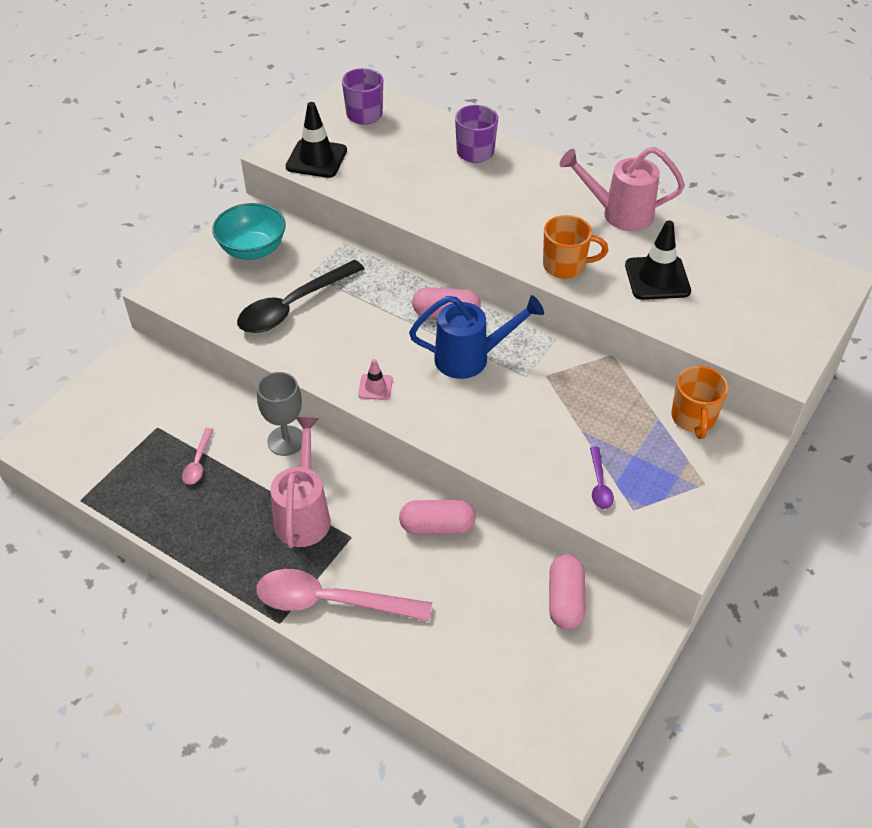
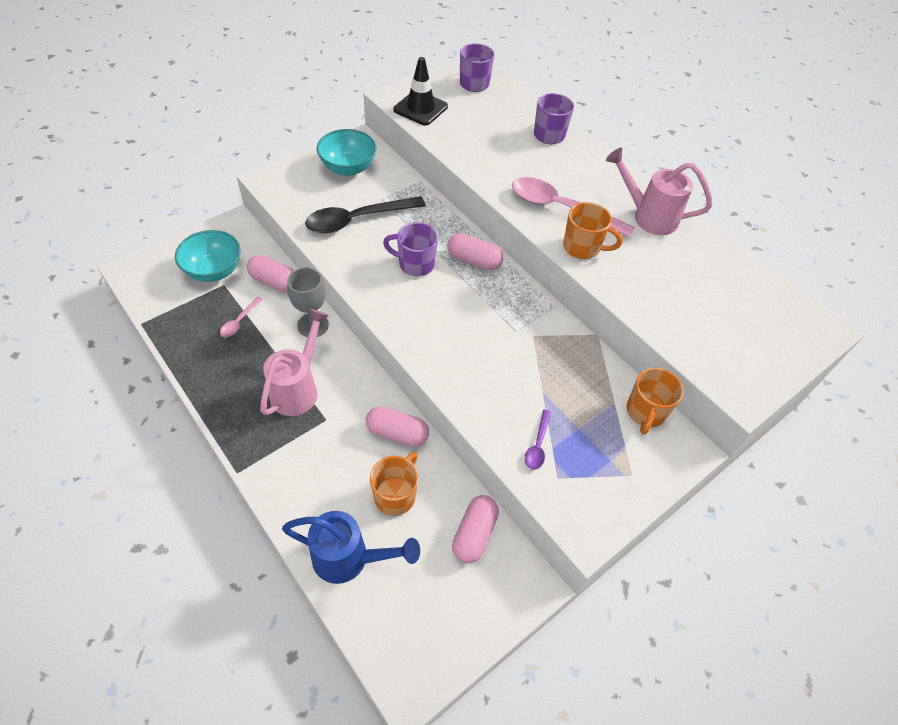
camera: 15 degrees right, 5 degrees up
pink spoon [256,569,432,621] -> pink spoon moved to [512,177,635,238]
pink traffic cone [358,359,393,400] -> none
blue watering can [409,295,544,379] -> blue watering can moved to [282,511,420,584]
black traffic cone [625,220,691,300] -> none
none -> turquoise bowl [175,230,240,282]
none -> pink capsule [247,255,294,292]
none -> orange mug [370,452,419,516]
none -> purple mug [383,222,438,276]

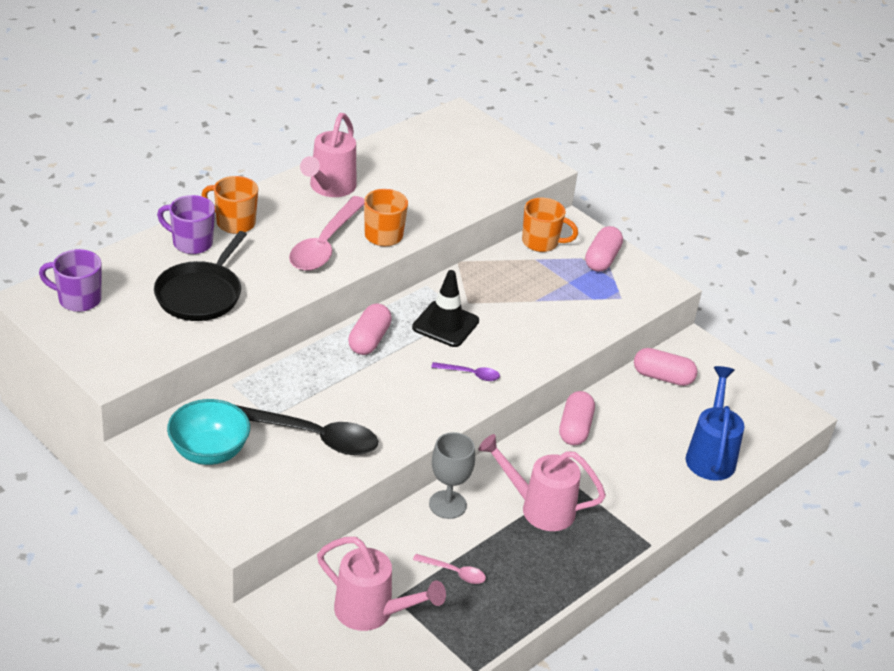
camera: 95 degrees left, 15 degrees down
turquoise bowl [175,230,240,282] -> pink watering can [317,537,446,631]
pink capsule [247,255,294,292] -> pink capsule moved to [585,226,623,272]
black spoon [305,196,426,233] -> black spoon turned 45 degrees counterclockwise [236,405,378,455]
orange mug [370,452,419,516] -> orange mug moved to [202,176,258,234]
purple mug [383,222,438,276] -> none
black traffic cone [393,57,448,125] -> black traffic cone moved to [412,270,479,347]
purple spoon [525,410,551,470] -> purple spoon moved to [431,362,500,381]
none -> black pan [154,231,247,321]

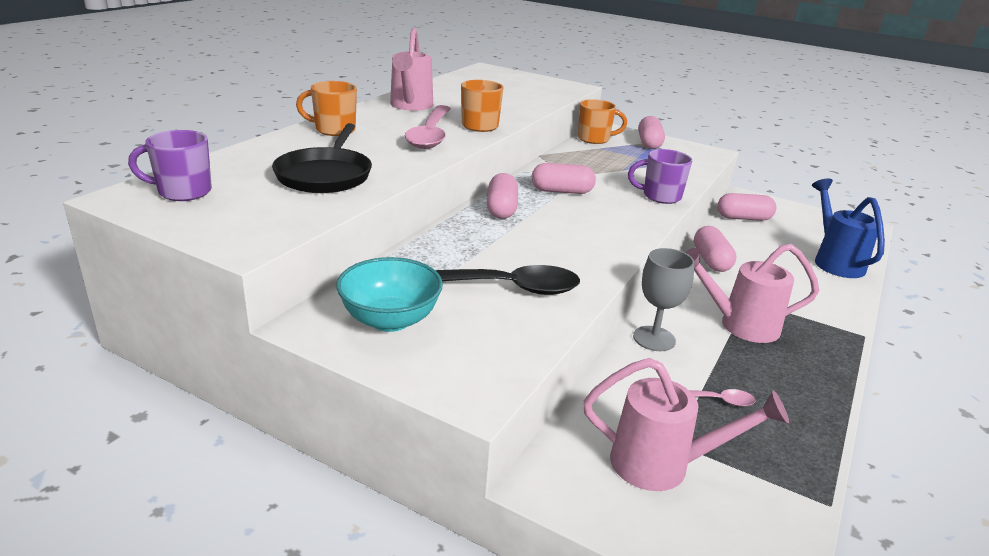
camera: 15 degrees left, 10 degrees down
purple mug [157,195,215,254] -> purple mug moved to [628,149,692,204]
black traffic cone [412,270,479,347] -> pink capsule [532,163,596,194]
purple spoon [431,362,500,381] -> none

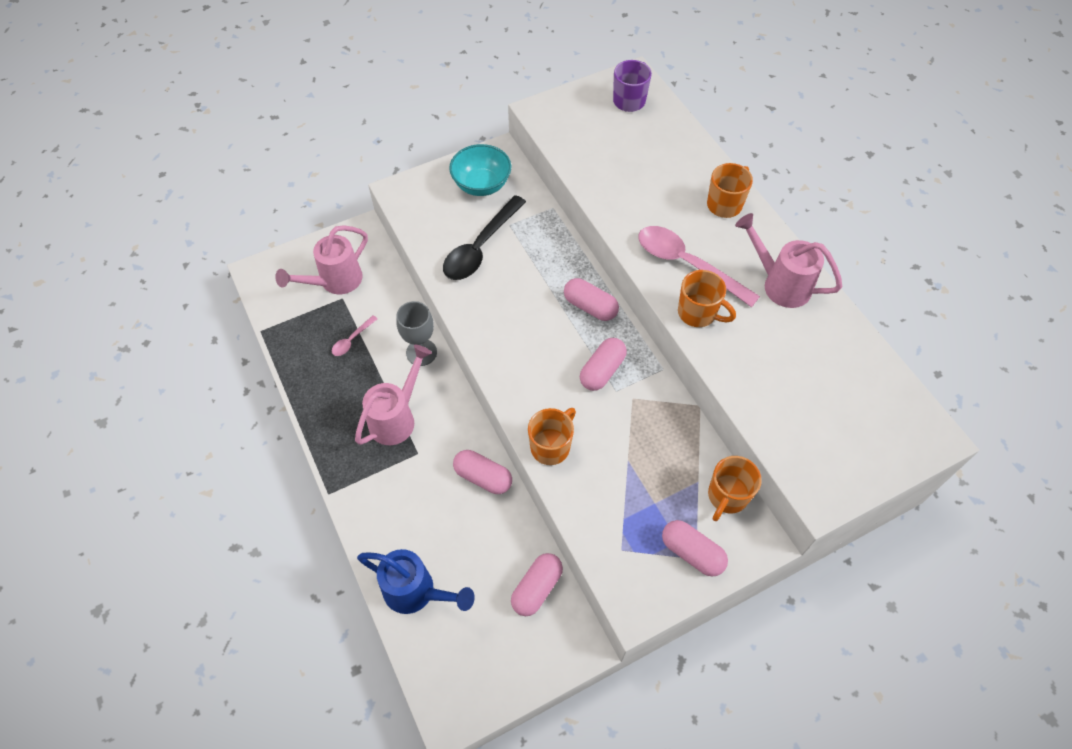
camera: 125 degrees right, 30 degrees up
black pan [272,123,372,193] -> none
purple mug [628,149,692,204] -> orange mug [528,408,576,465]

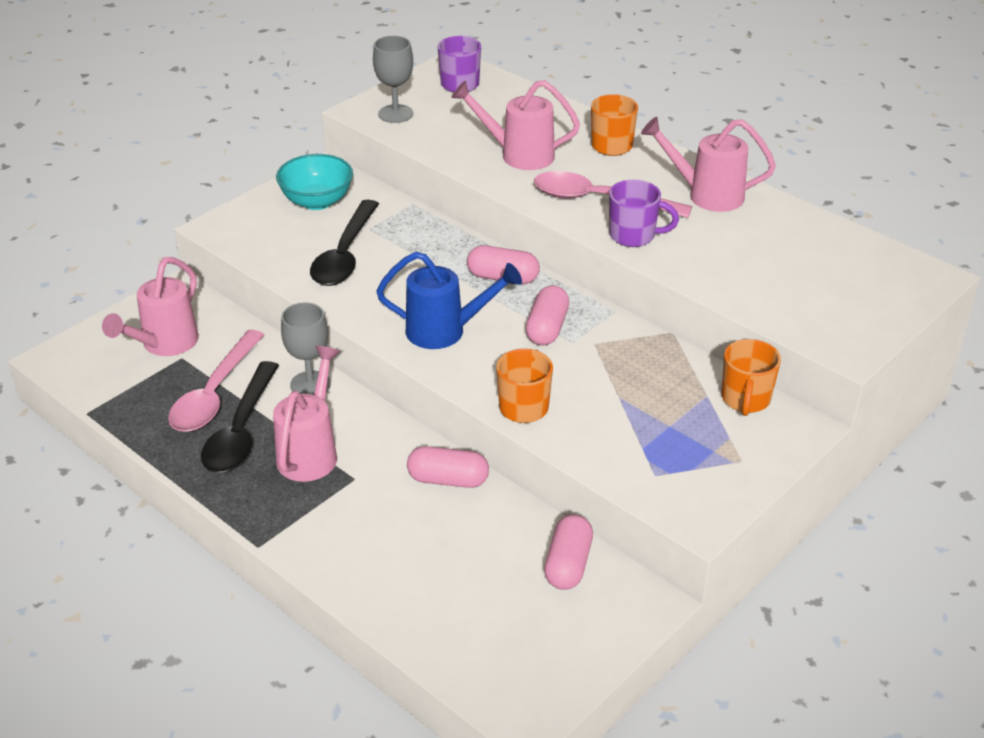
camera: 20 degrees left, 20 degrees down
pink spoon [332,315,377,356] -> pink spoon [168,330,264,432], size x2.16
blue watering can [357,549,475,614] -> blue watering can moved to [376,252,522,349]
pink capsule [662,520,728,577] -> none
orange mug [678,270,736,327] -> purple mug [609,180,679,247]
none -> black spoon [201,361,279,473]
none -> grey goblet [373,36,413,123]
none -> pink watering can [451,80,580,170]

